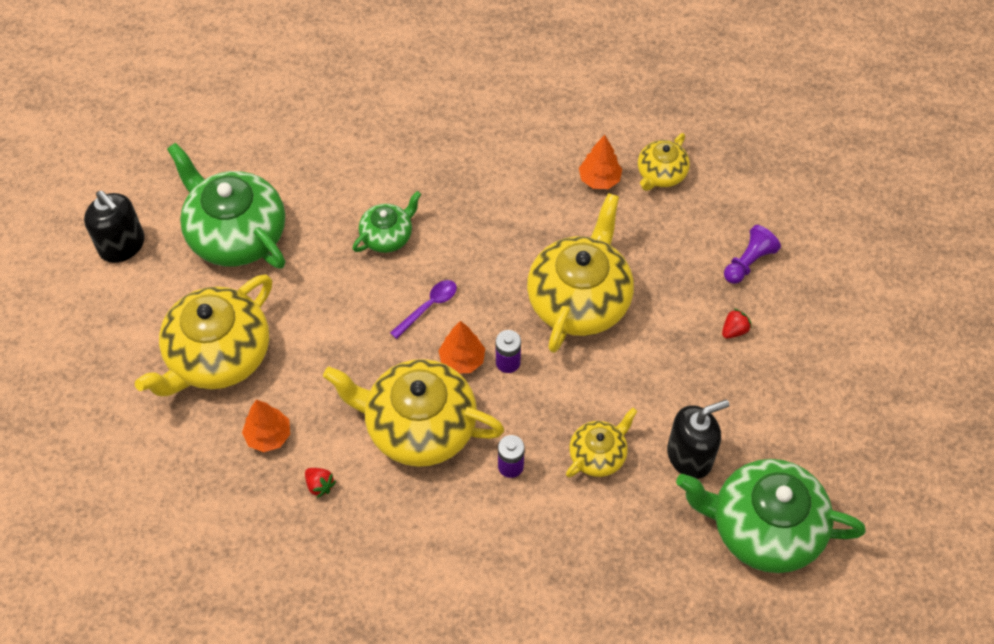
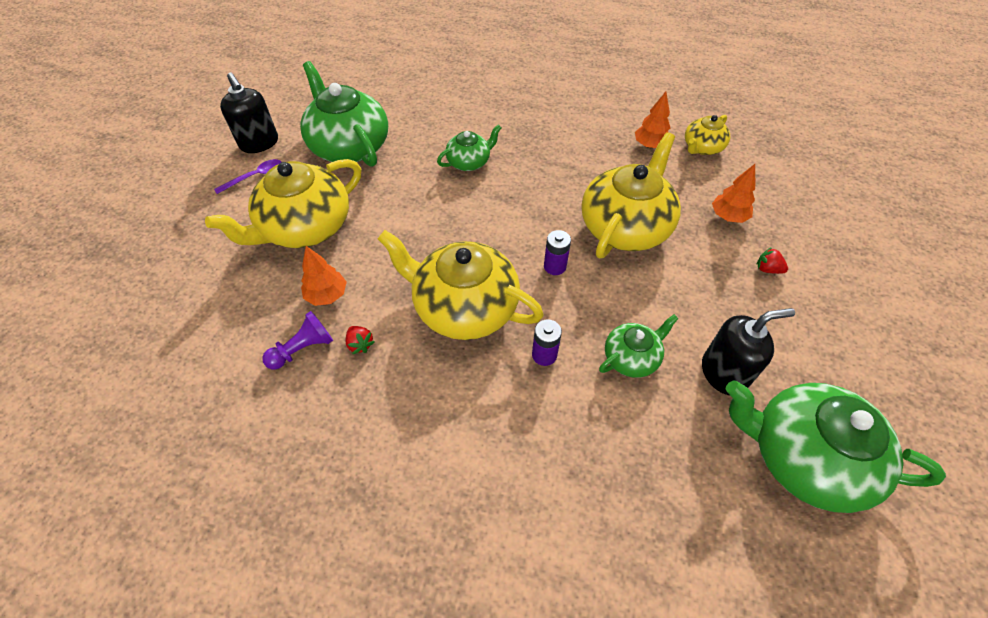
camera: 10 degrees right, 5 degrees down
purple spoon [390,280,457,339] -> purple spoon moved to [214,159,281,194]
orange tree [438,321,485,373] -> orange tree moved to [712,164,755,223]
yellow teapot [566,408,637,478] -> green teapot [599,314,679,378]
red strawberry [722,308,752,339] -> red strawberry turned 120 degrees counterclockwise [757,247,788,274]
purple pawn [724,225,781,284] -> purple pawn moved to [262,311,333,369]

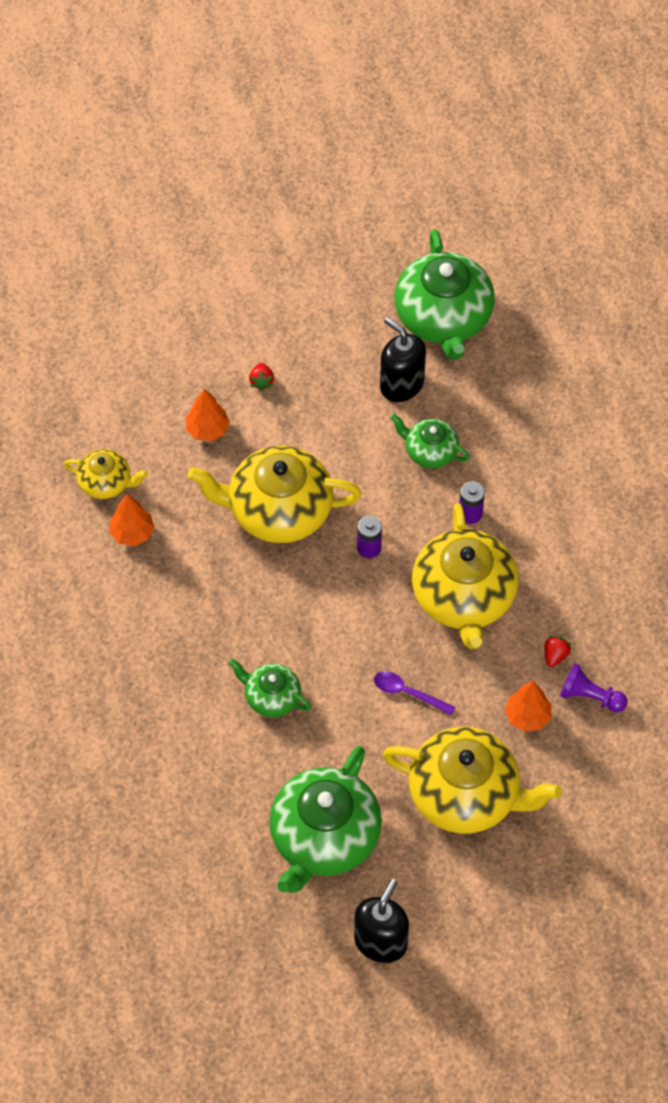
camera: 120 degrees left, 5 degrees up
purple spoon [214,159,281,194] -> purple spoon moved to [374,671,455,715]

